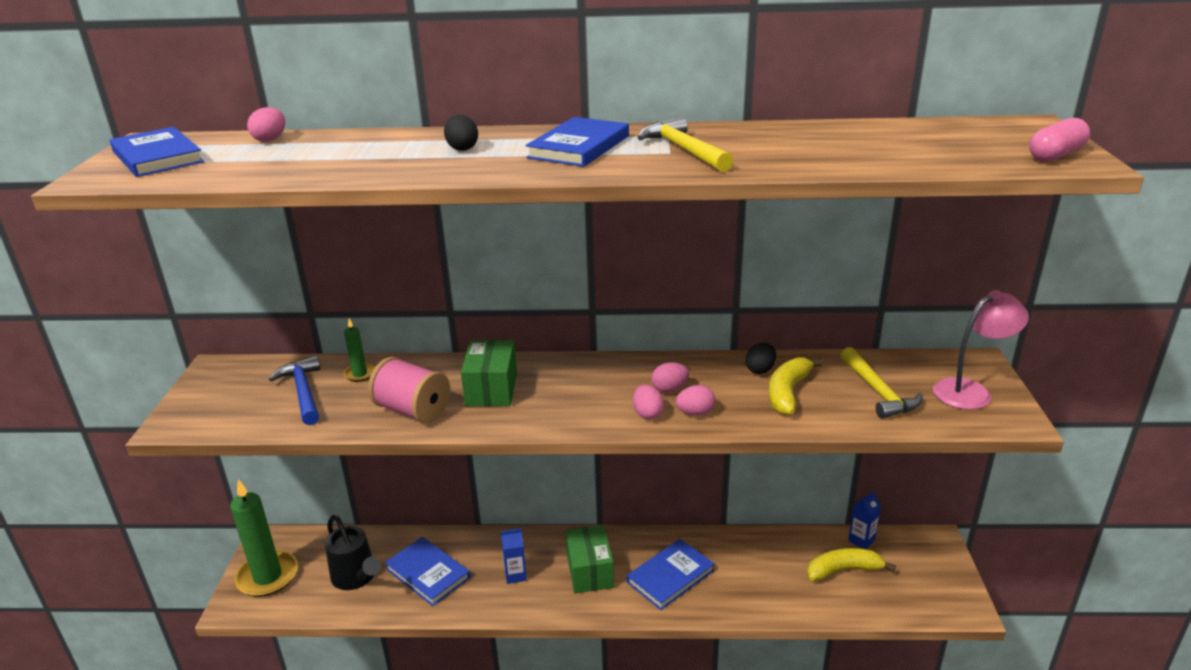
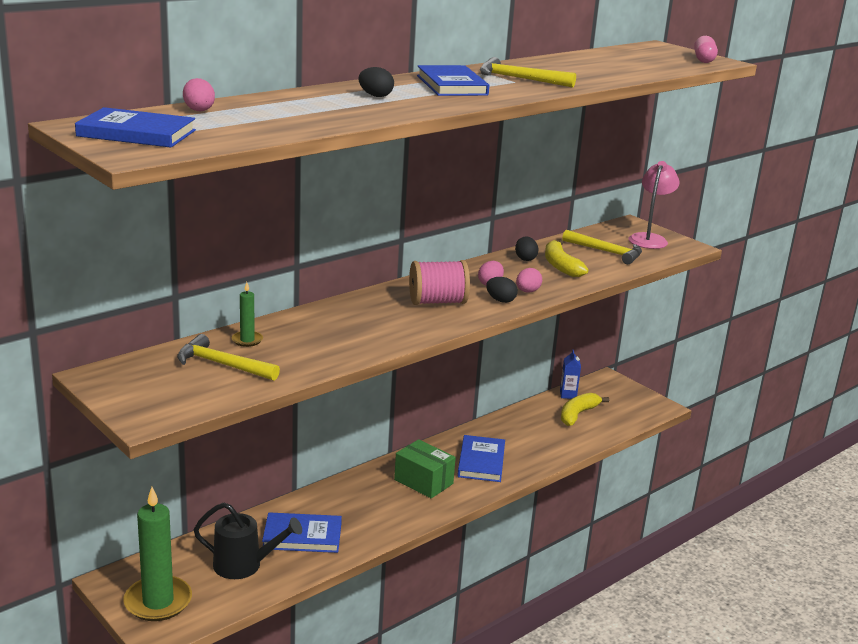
camera: 45 degrees left, 5 degrees down
blue hammer [269,356,320,425] -> yellow hammer [177,334,280,381]
pink spool [368,357,450,423] -> pink spool moved to [409,260,470,305]
green box [461,340,517,406] -> none
blue carton [501,528,527,584] -> none
pink egg [633,385,664,420] -> black egg [486,277,518,303]

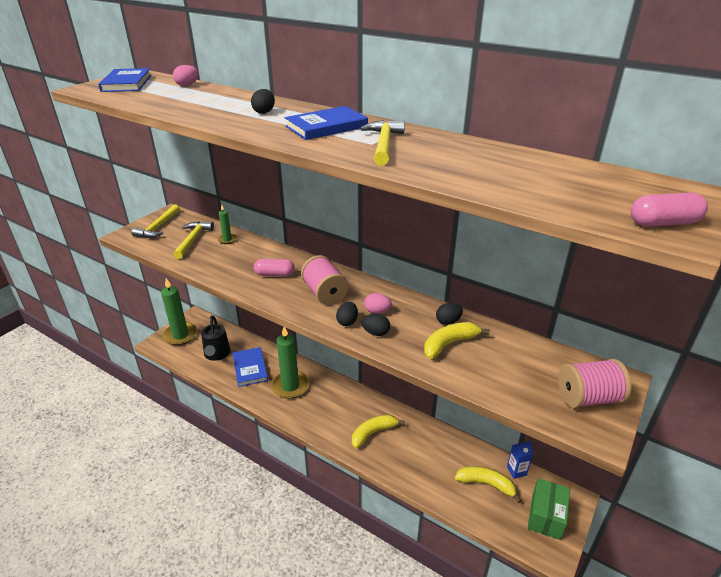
camera: 75 degrees right, 10 degrees up
green box [394,439,456,499] -> green box moved to [528,478,570,540]
blue book [457,435,505,482] -> yellow banana [352,415,405,449]
pink egg [516,268,542,293] -> black egg [362,314,390,336]
yellow hammer [562,230,642,264] -> yellow hammer moved to [131,204,180,238]
pink lamp [628,161,680,249] -> pink spool [558,359,632,408]
none -> pink capsule [254,259,295,276]
none -> green candle [271,327,309,399]

